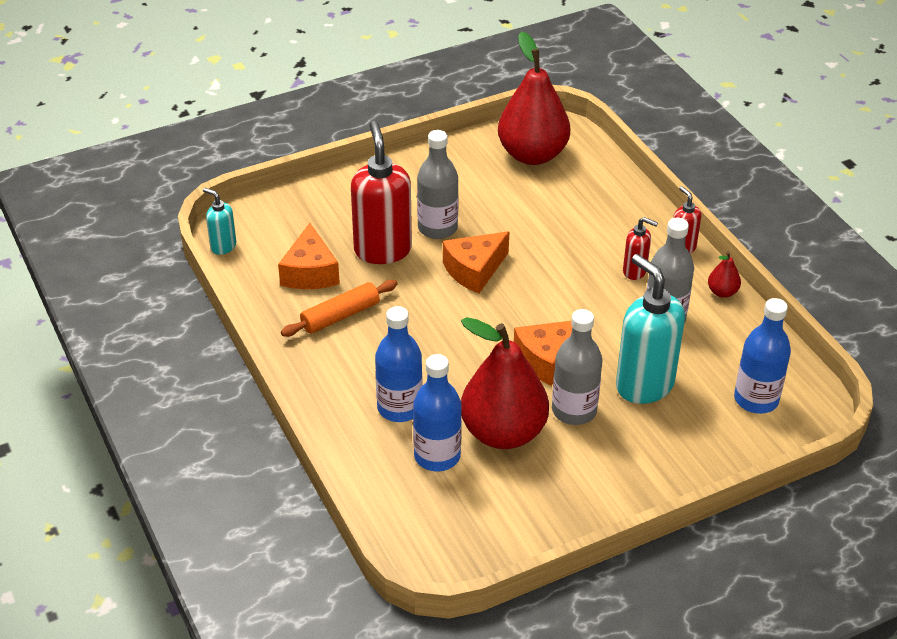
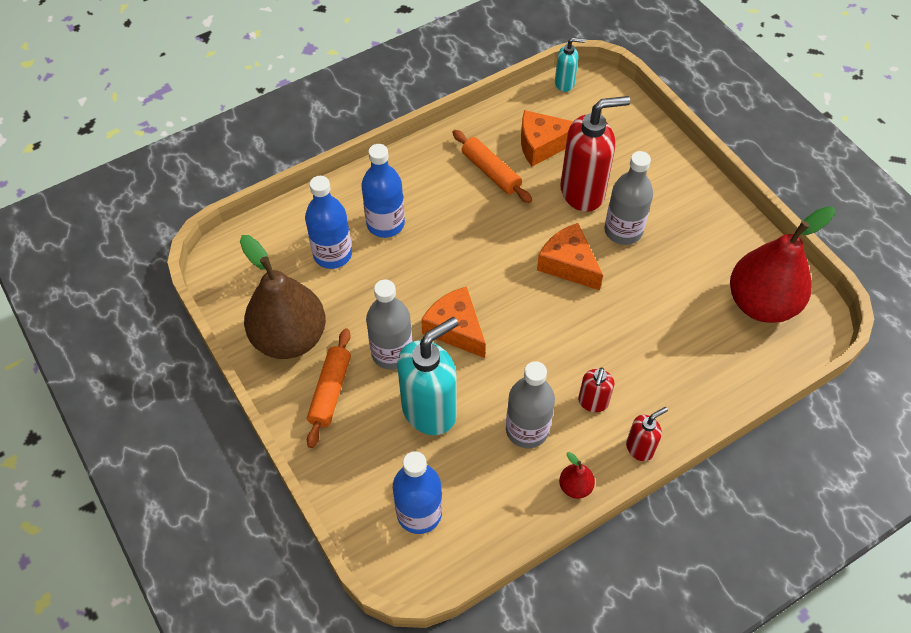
camera: 85 degrees right, 15 degrees up
turquoise soap dispenser [203,188,236,255] -> turquoise soap dispenser turned 60 degrees clockwise [555,37,585,92]
red pear [461,317,549,449] -> none
none -> brown pear [240,235,326,359]
none -> orange rolling pin [307,328,351,448]

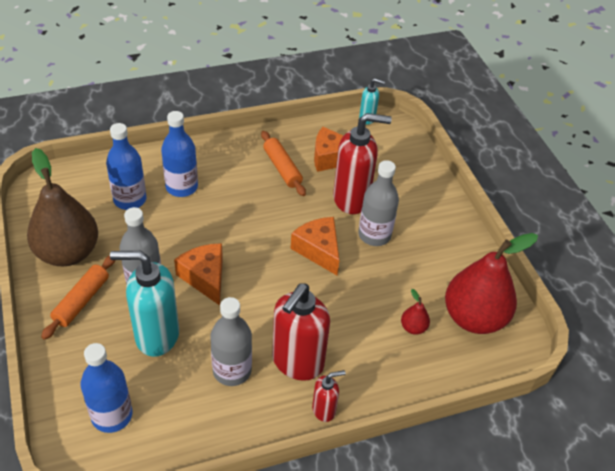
camera: 10 degrees right, 10 degrees down
turquoise soap dispenser [397,317,459,435] -> turquoise soap dispenser turned 150 degrees counterclockwise [110,251,179,357]
red pear [559,452,595,499] -> red pear moved to [401,289,430,335]
red soap dispenser [578,367,615,412] -> red soap dispenser [272,283,330,381], size x2.00

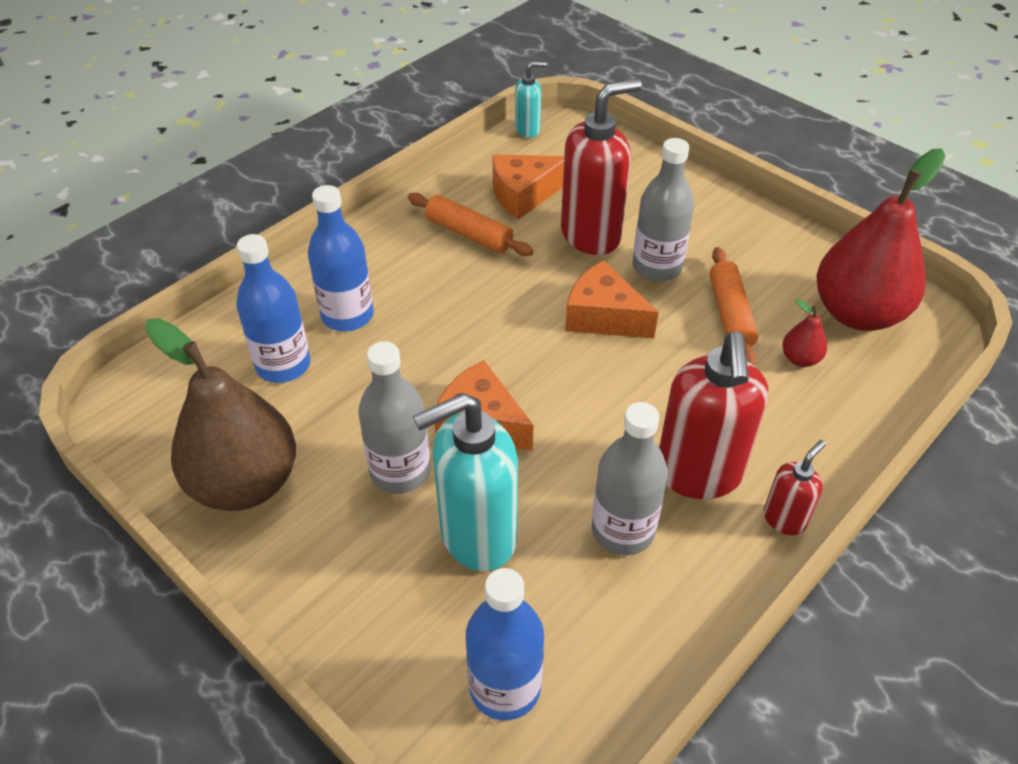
camera: 25 degrees left, 0 degrees up
orange rolling pin [41,255,115,340] -> orange rolling pin moved to [710,247,758,365]

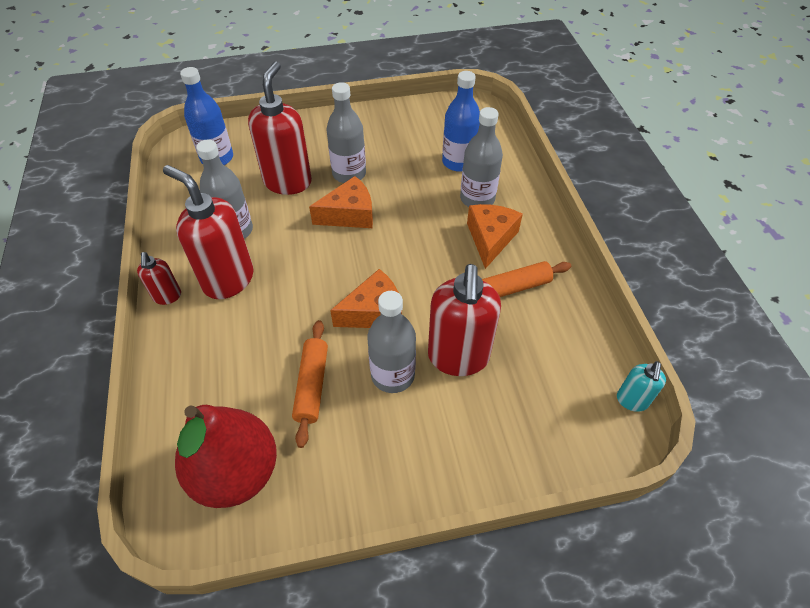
camera: 125 degrees right, 5 degrees up
brown pear [145,318,296,511] -> none
blue bottle [308,185,374,331] -> grey bottle [460,107,503,207]
turquoise soap dispenser [413,393,518,571] -> red soap dispenser [248,62,312,195]
orange cheese [492,154,564,220] -> orange cheese moved to [467,204,523,269]
orange rolling pin [710,247,758,365] -> orange rolling pin turned 60 degrees clockwise [292,320,328,448]
red pear [782,299,827,367] -> none

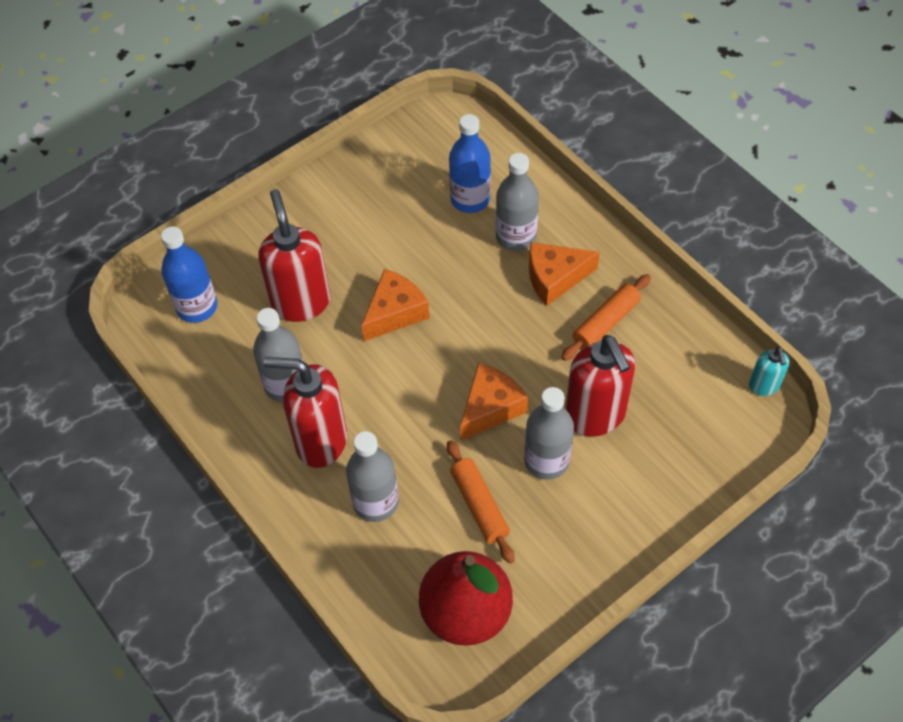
camera: 25 degrees left, 5 degrees up
red soap dispenser [137,252,181,305] -> none
grey bottle [327,82,366,183] -> grey bottle moved to [346,431,399,522]
orange cheese [467,204,523,269] -> orange cheese turned 90 degrees counterclockwise [529,242,600,306]

